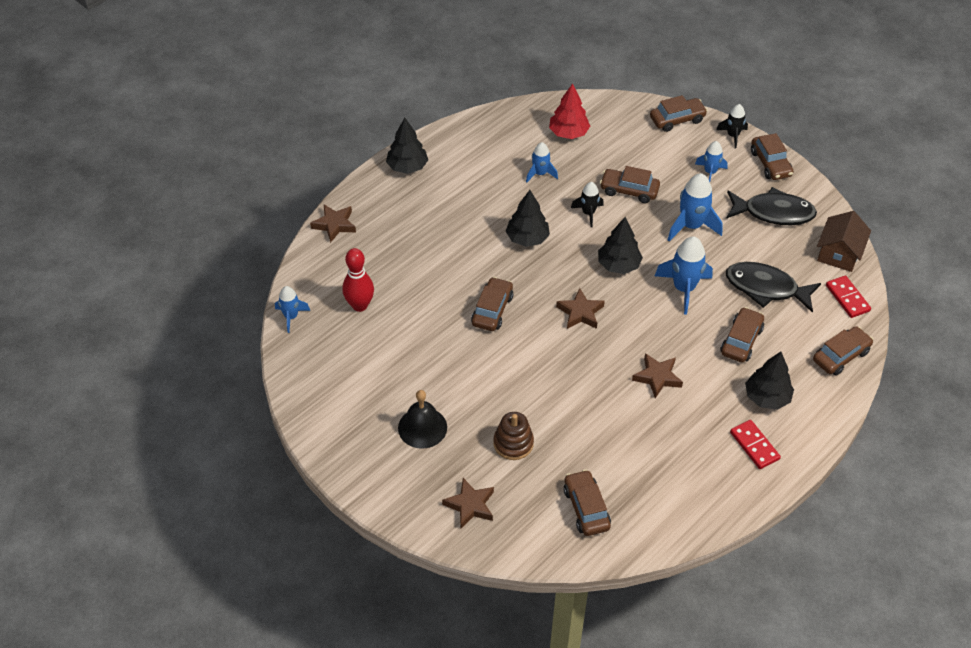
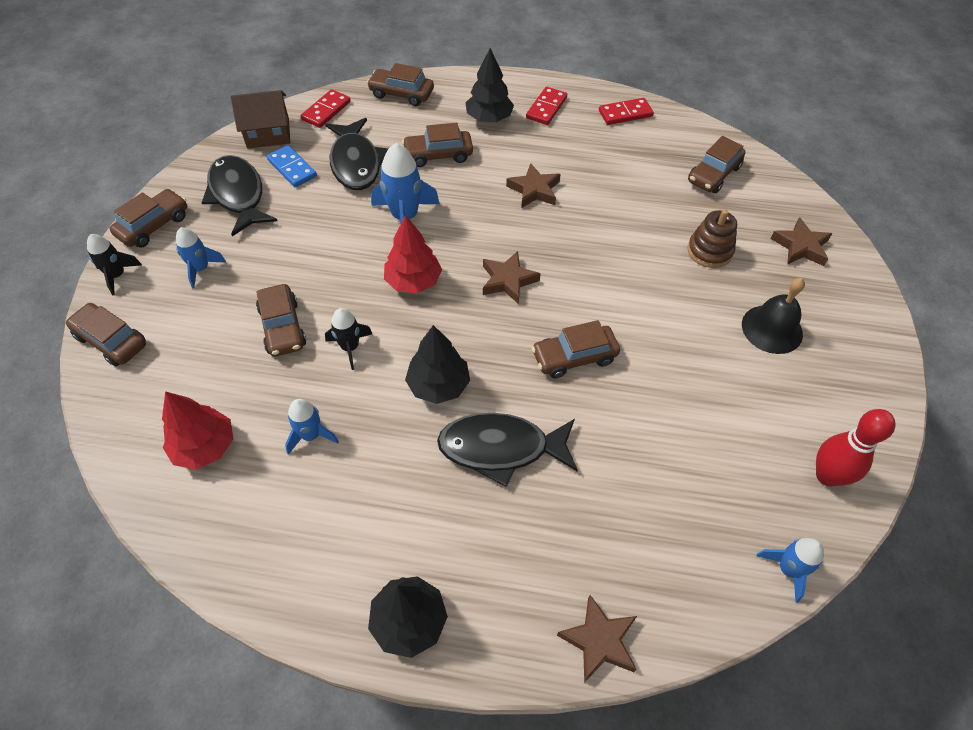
camera: 125 degrees left, 5 degrees up
red bowling pin [342,248,374,312] -> red bowling pin moved to [816,409,896,486]
black tree [598,217,643,274] -> red tree [384,215,442,293]
blue rocket [668,173,723,241] -> none
none -> blue domino [267,145,317,187]
none -> black fish [437,413,578,487]
none -> red domino [599,98,654,125]

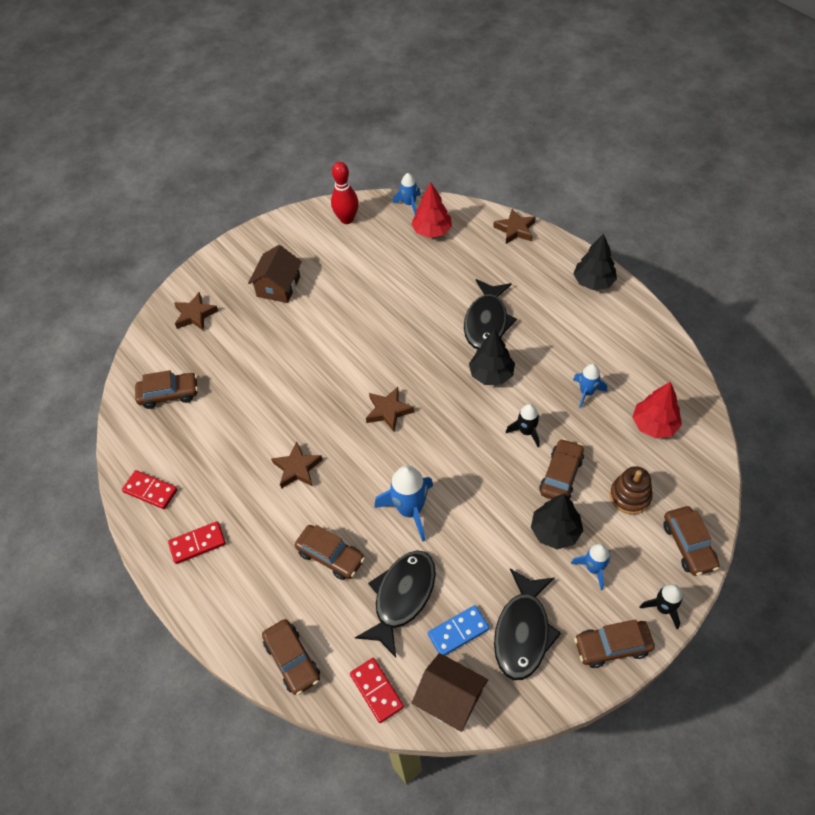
camera: 135 degrees left, 0 degrees up
blue domino [267,145,317,187] -> blue domino turned 60 degrees clockwise [428,605,490,655]
red domino [301,89,351,128] -> red domino turned 75 degrees clockwise [350,658,404,723]
red tree [384,215,442,293] -> red tree moved to [411,182,452,238]
black fish [437,413,578,487] -> black fish turned 60 degrees clockwise [464,279,517,349]
black tree [466,48,514,122] -> black tree moved to [531,494,583,549]
brown car [532,320,620,378] -> none
brown stacking toy [687,209,737,268] -> brown stacking toy moved to [610,466,653,514]
black bell [742,278,805,354] -> brown house [248,245,302,303]

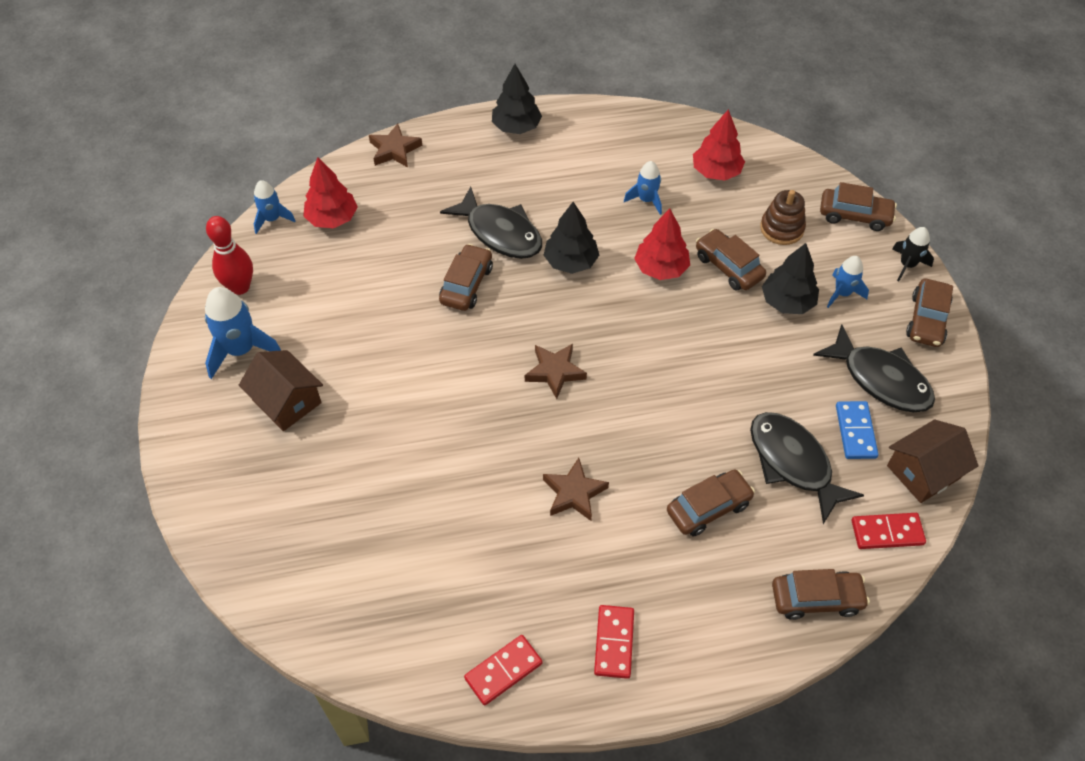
camera: 65 degrees left, 0 degrees up
brown car [135,370,198,409] -> brown car moved to [439,244,493,311]
brown star [174,292,218,331] -> none
blue rocket [374,465,433,542] -> blue rocket moved to [205,287,281,379]
black rocket [506,404,540,447] -> red tree [634,209,690,280]

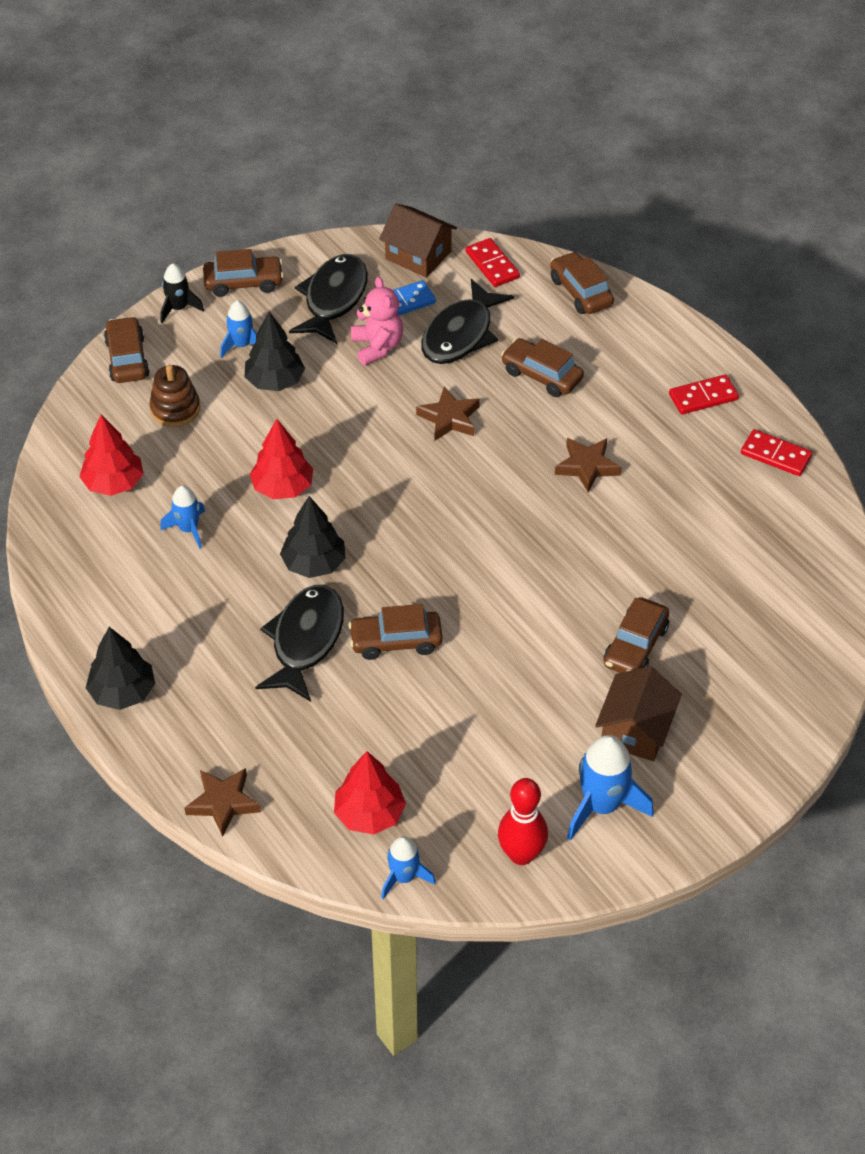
camera: 115 degrees left, 5 degrees down
brown star [525,344,587,399] -> brown star moved to [416,386,480,441]
brown car [696,229,766,291] -> brown car moved to [604,597,669,673]
none -> pink teddy bear [351,277,403,366]

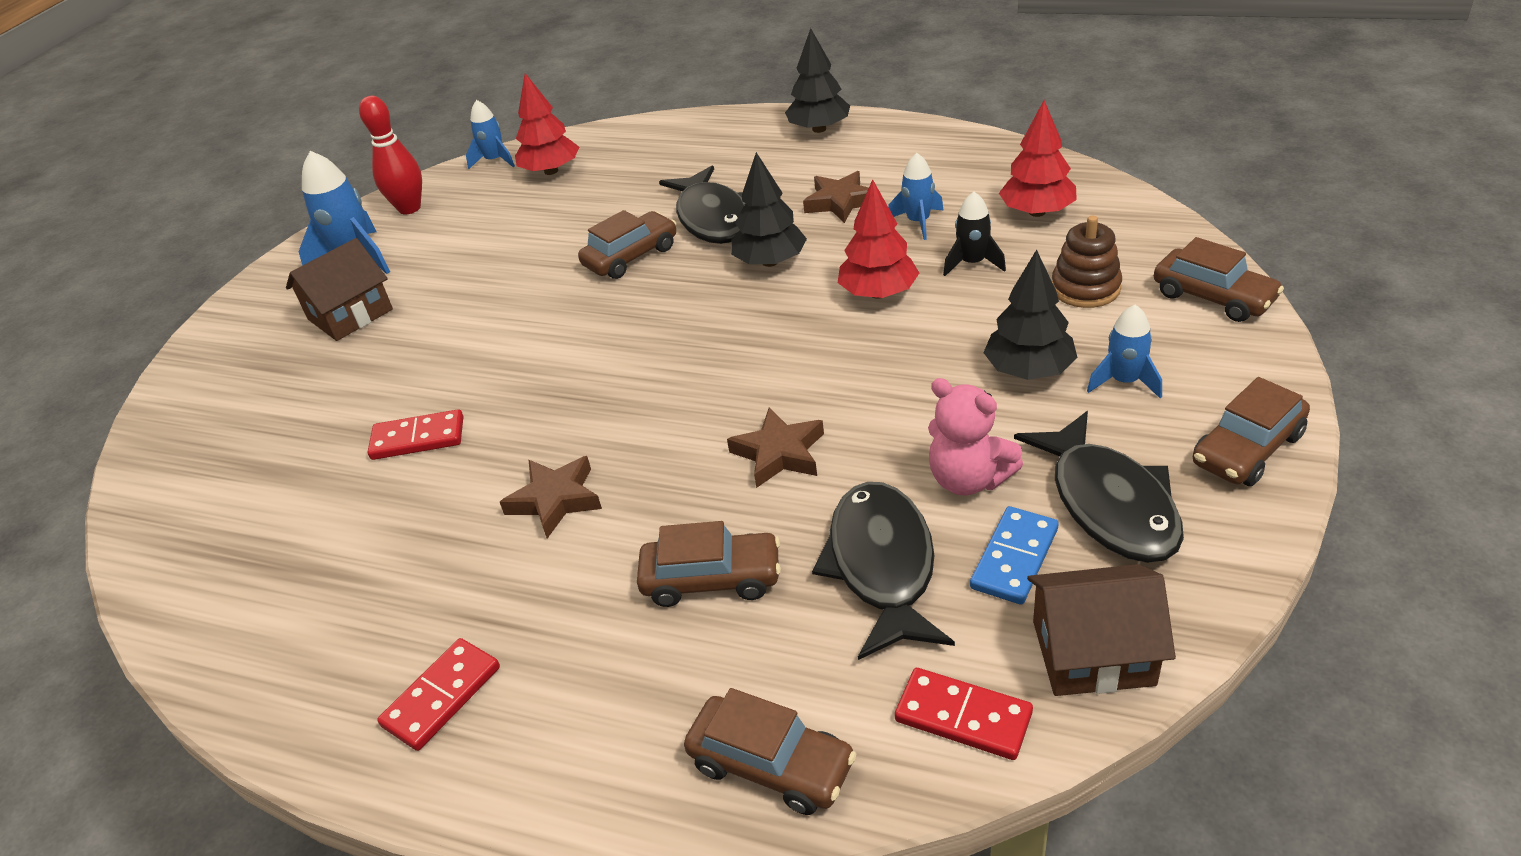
camera: 150 degrees right, 10 degrees down
black rocket [160,263,204,323] -> black rocket moved to [943,192,1006,276]
brown star [184,768,261,837] -> brown star moved to [803,171,869,223]
brown house [595,666,682,761] -> brown house turned 60 degrees clockwise [286,238,393,341]
brown car [604,597,669,673] -> none
red domino [741,429,813,476] -> red domino moved to [368,409,463,460]

